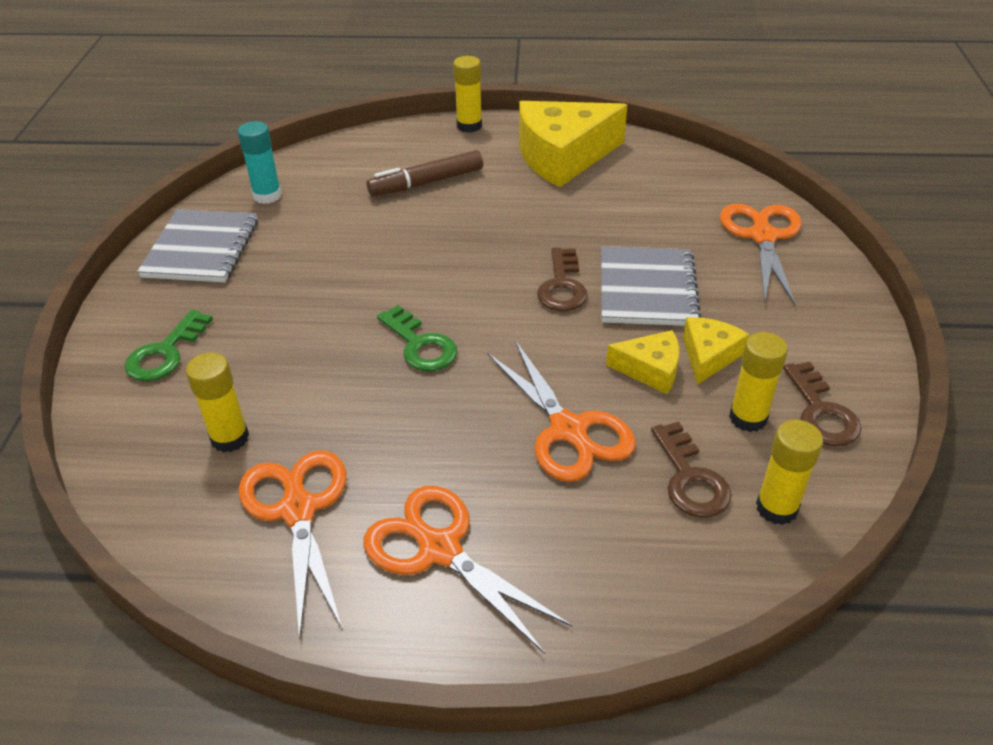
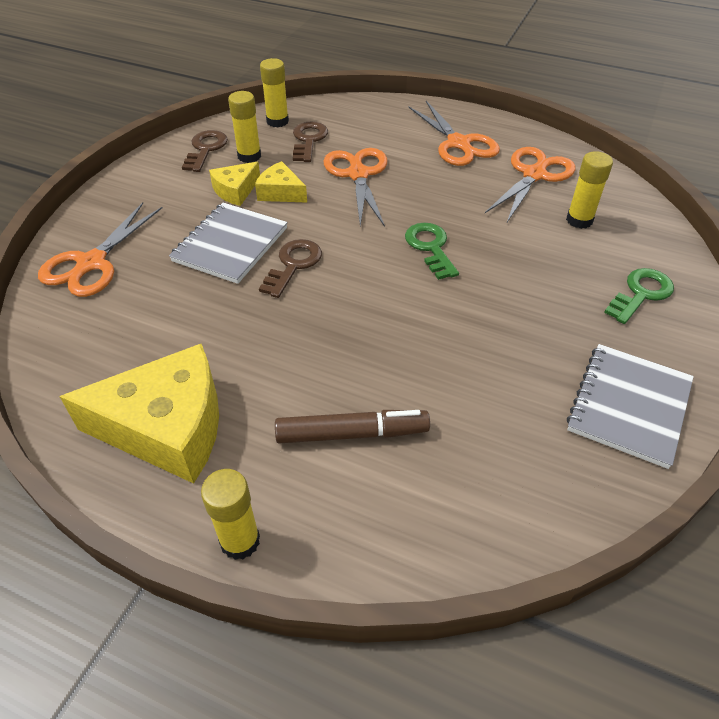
camera: 160 degrees left, 5 degrees up
turquoise glue stick [238,121,282,204] -> none
orange scissors [239,450,346,639] -> orange scissors turned 150 degrees counterclockwise [485,147,575,222]

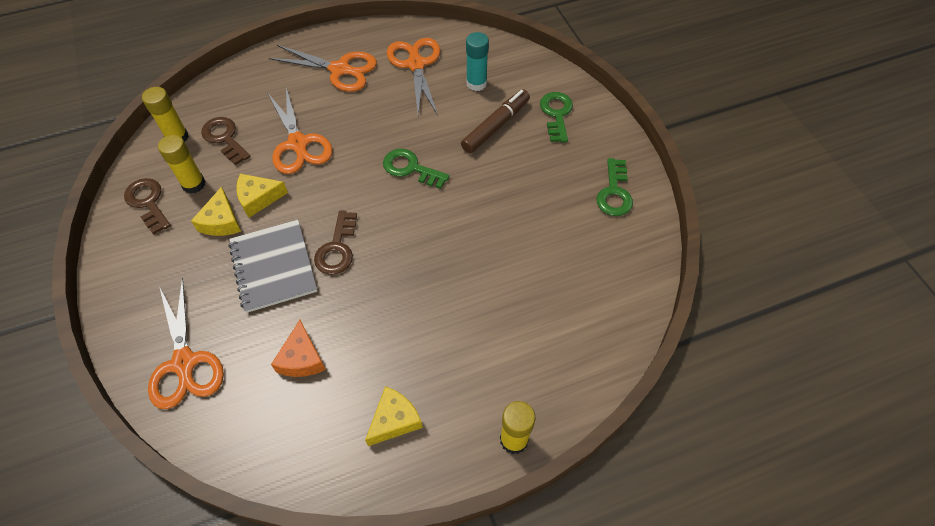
camera: 45 degrees left, 10 degrees up
yellow cheese [59,344,219,484] -> yellow cheese [365,386,423,446], size x0.50
brown key [259,239,322,298] -> brown key turned 150 degrees counterclockwise [314,210,357,275]
brown marker [275,410,430,443] -> brown marker moved to [461,89,530,153]
orange scissors [323,148,387,227] -> orange scissors turned 150 degrees counterclockwise [267,87,333,174]
yellow glue stick [566,151,613,229] -> turquoise glue stick [466,32,489,91]
grey notebook [567,344,694,469] -> green key [596,158,633,216]
none -> orange cheese [271,320,326,377]

